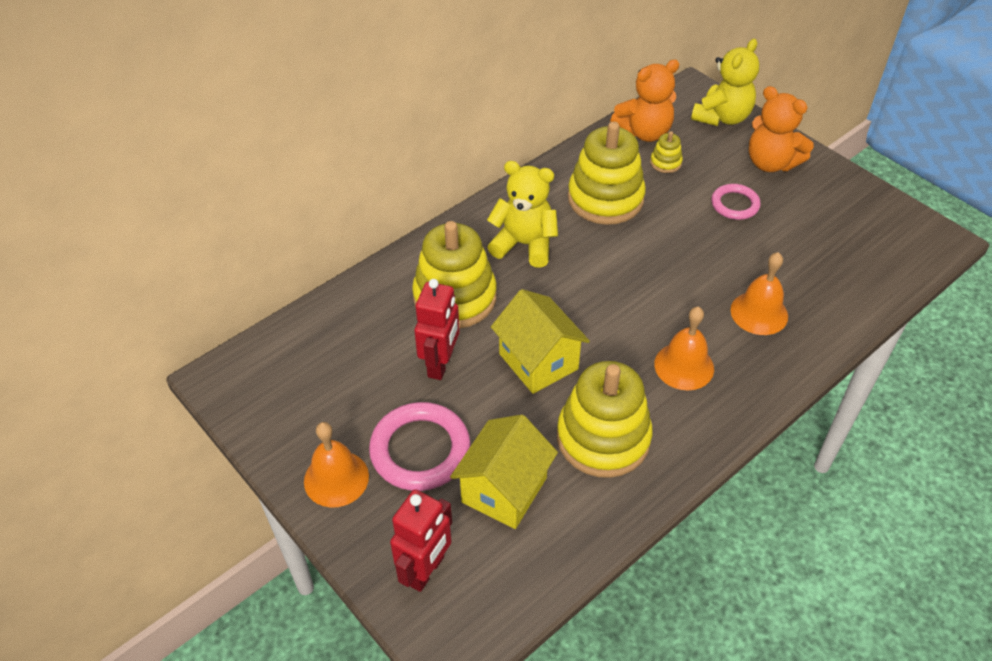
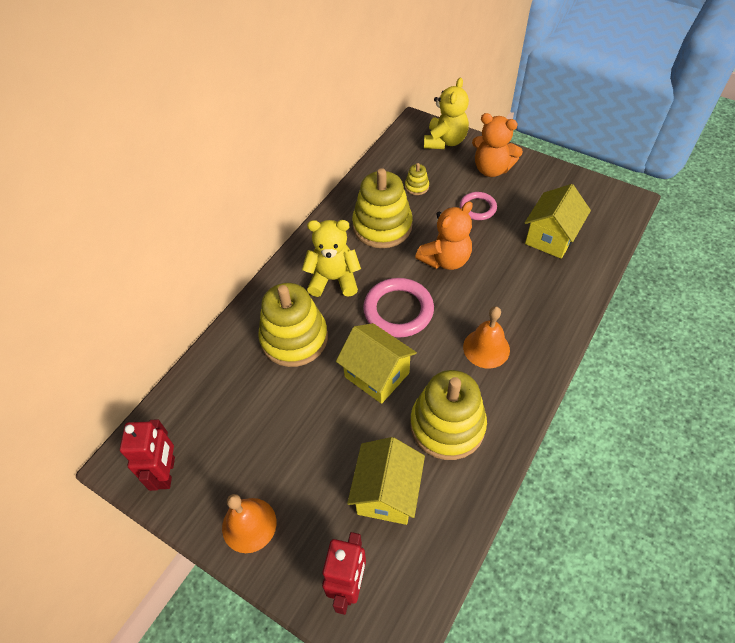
camera: 15 degrees left, 5 degrees up
pink ring [369,402,470,491] -> pink ring moved to [363,278,434,338]
red robot [414,279,460,380] -> red robot moved to [120,419,175,491]
orange teddy bear [610,59,679,142] -> orange teddy bear moved to [415,201,473,270]
orange bell [730,252,788,335] -> none
none -> yellow house [525,184,591,259]

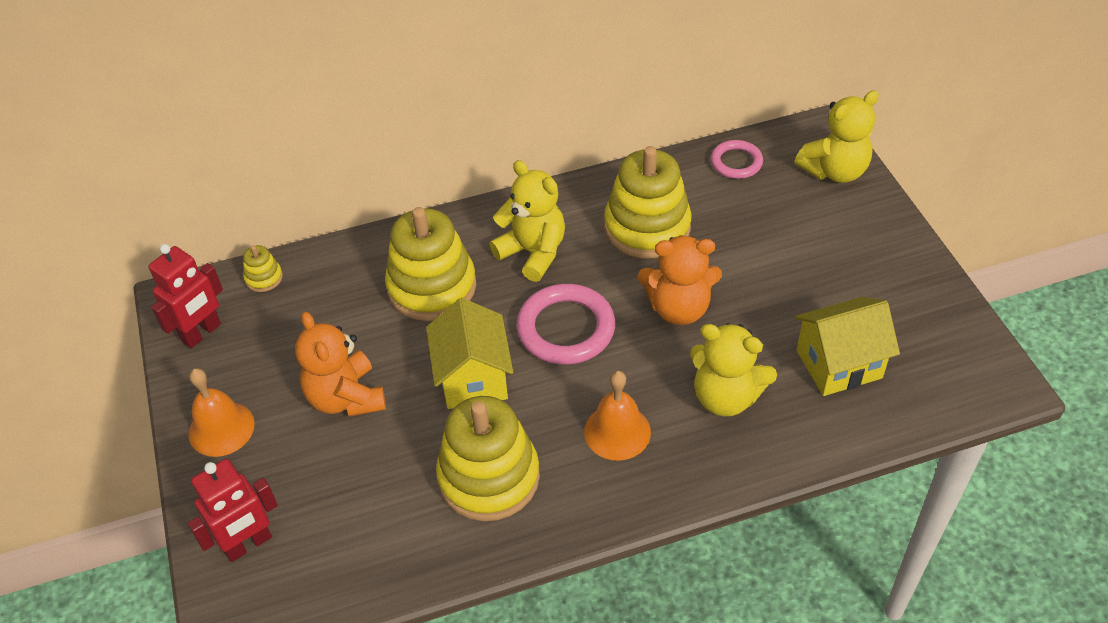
camera: 40 degrees right, 5 degrees down
yellow house [347,437,425,525] -> none
yellow stacking toy [405,163,429,195] -> yellow stacking toy moved to [243,245,283,292]
pink ring [460,192,497,220] -> pink ring moved to [711,140,763,179]
orange teddy bear [472,113,523,177] -> orange teddy bear moved to [295,312,386,417]
none -> yellow teddy bear [690,323,777,416]

